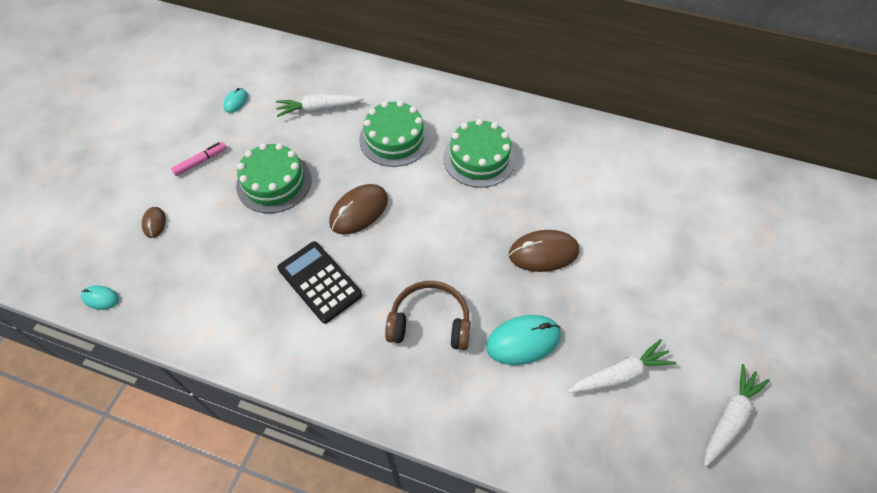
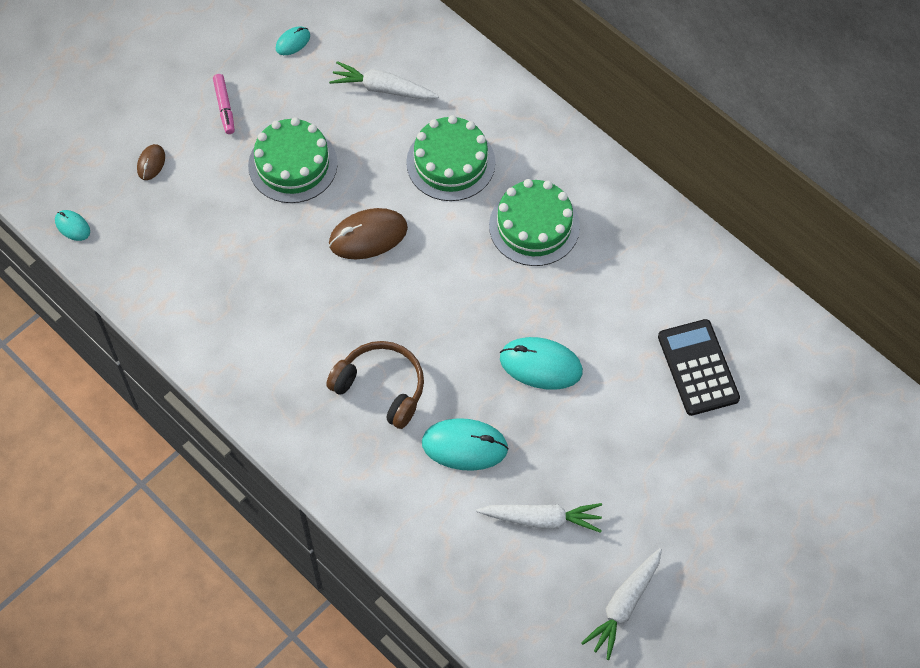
camera: 25 degrees right, 5 degrees up
pink marker [171,142,227,176] -> pink marker turned 90 degrees clockwise [213,74,235,134]
black calculator [277,241,362,324] -> black calculator moved to [658,319,740,416]
brown mouse [509,230,579,272] -> turquoise mouse [500,337,583,390]
white carrot [704,364,770,467] -> white carrot turned 150 degrees clockwise [581,548,662,660]

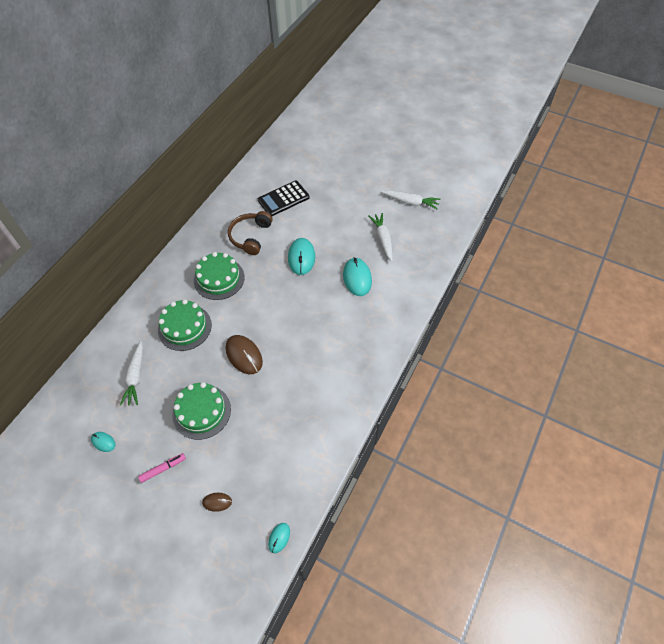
camera: 105 degrees left, 5 degrees down
brown headphones [326,341,424,429] -> brown headphones moved to [228,211,273,255]

